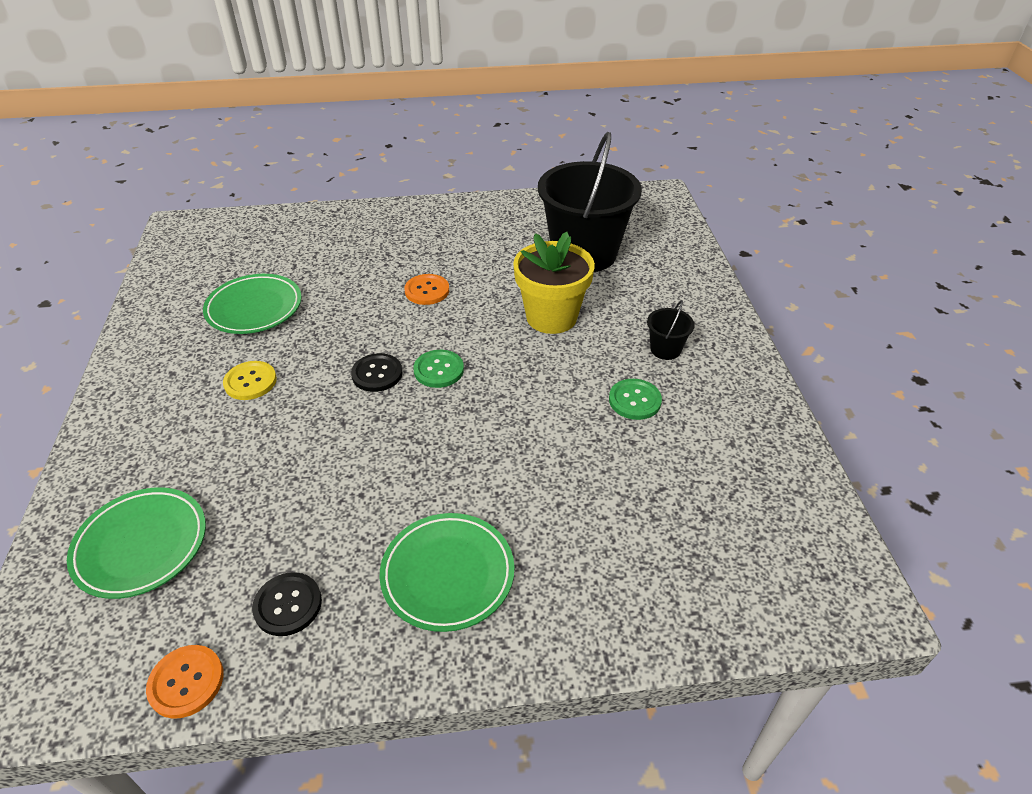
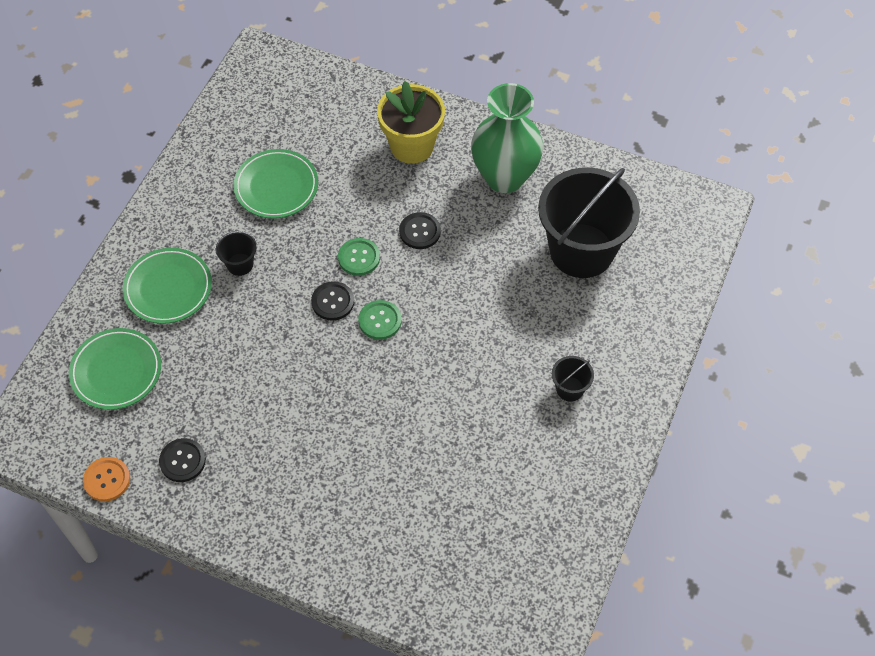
camera: 30 degrees right, 15 degrees up
yellow button [223,361,277,400] -> black bucket [215,231,257,276]
green plate [380,513,514,632] -> green plate moved to [123,248,212,324]
orange button [404,274,449,305] -> black button [399,212,441,249]
yellow flower pot [513,232,595,334] -> yellow flower pot moved to [377,81,445,164]
green button [609,379,662,420] -> green button moved to [338,238,380,276]
none -> green vase [471,83,544,193]

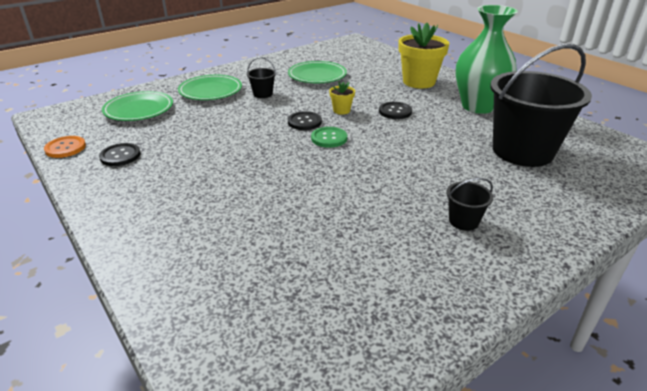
camera: 30 degrees right, 25 degrees down
green button [338,238,380,276] -> yellow flower pot [329,81,355,115]

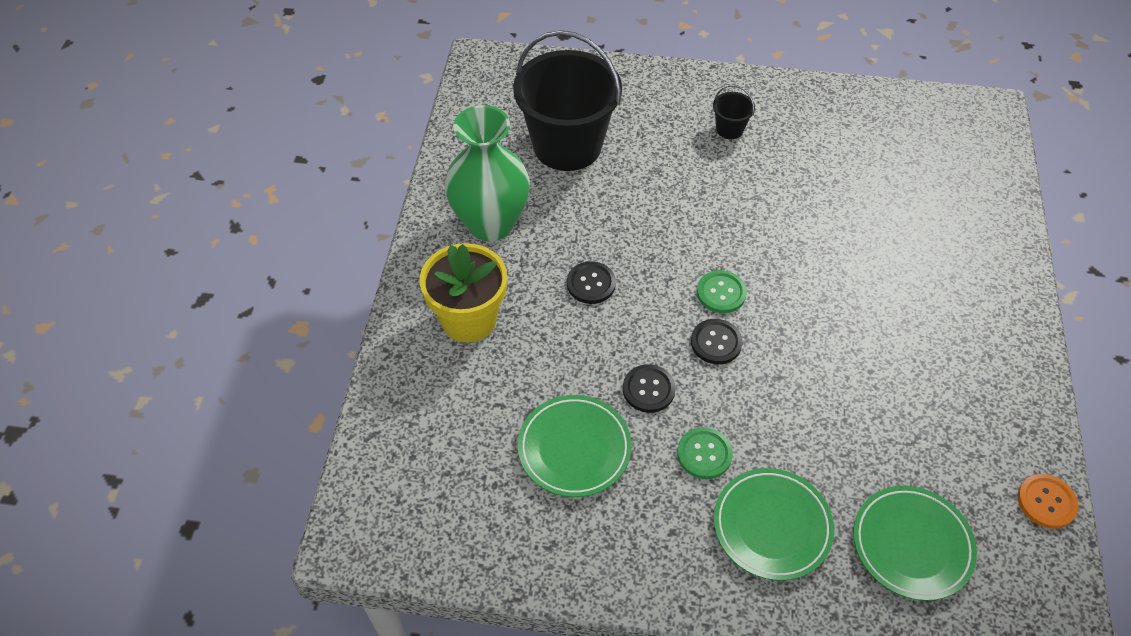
camera: 135 degrees left, 20 degrees up
black button [99,143,141,166] -> black button moved to [623,365,676,413]
black bucket [247,57,276,98] -> green button [677,427,733,479]
yellow flower pot [329,81,355,115] -> none

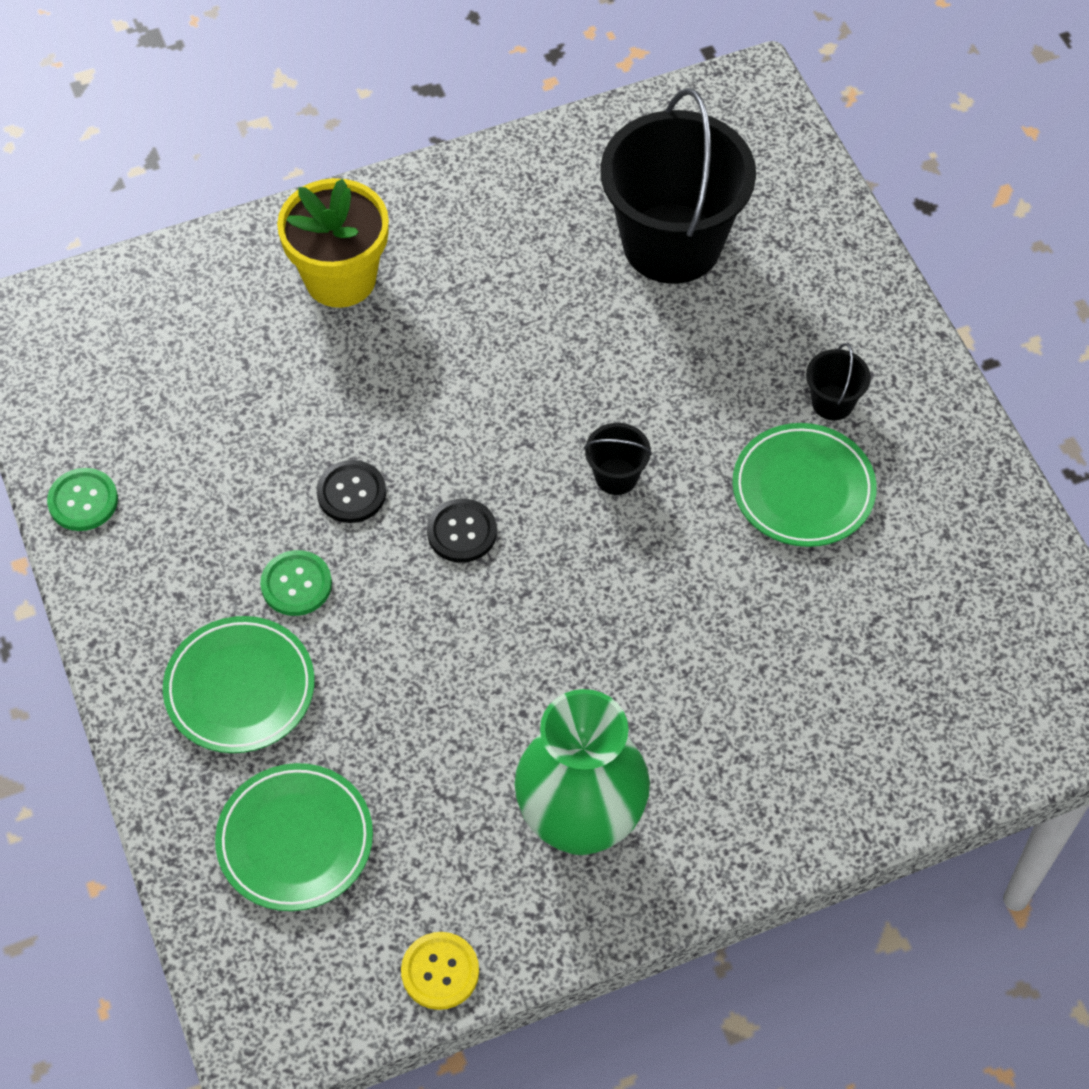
camera: 60 degrees right, 5 degrees up
green vase [445,105,530,241] -> green vase moved to [515,689,650,855]
green plate [518,395,632,497] -> green plate moved to [732,423,877,547]
black button [567,261,616,304] -> none
green button [697,270,747,313] -> green button moved to [47,468,118,531]
orange button [1018,474,1078,529] -> yellow button [401,932,479,1010]
none -> black bucket [584,423,652,495]

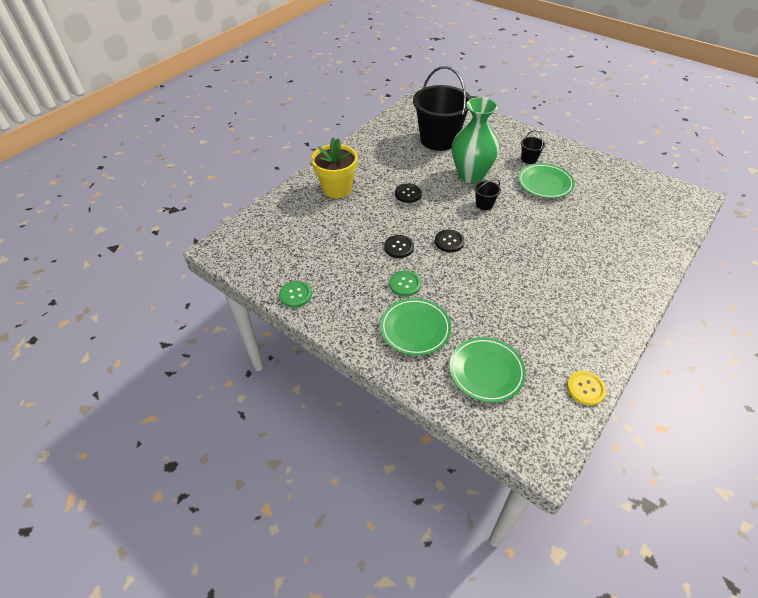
camera: 30 degrees left, 10 degrees down
green vase [515,689,650,855] -> green vase moved to [452,97,500,183]
none -> black button [395,183,422,203]

